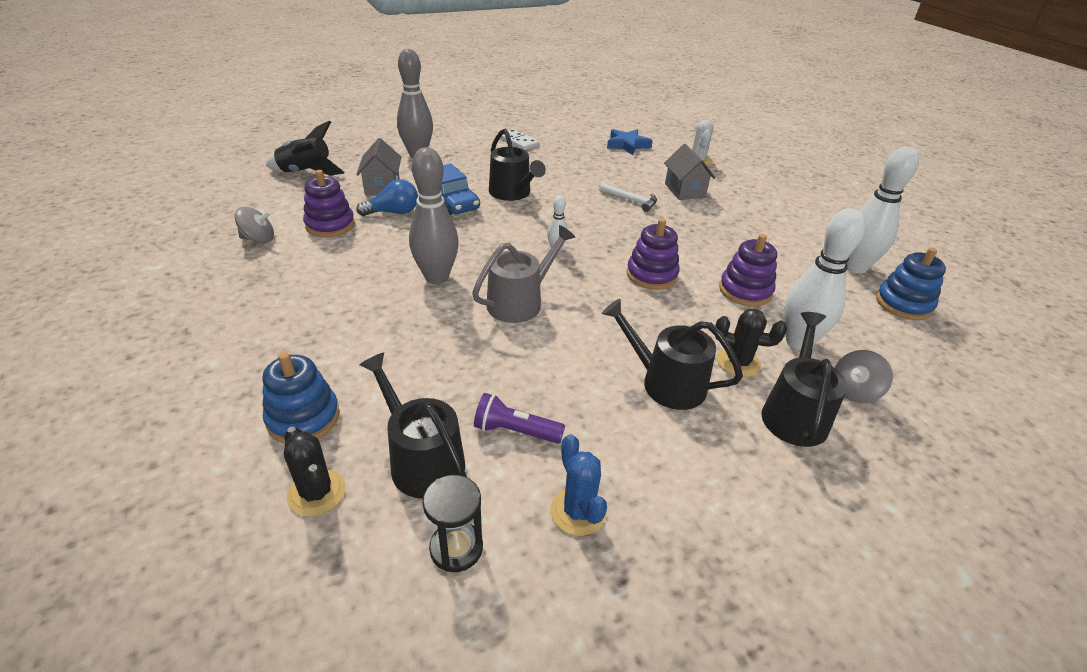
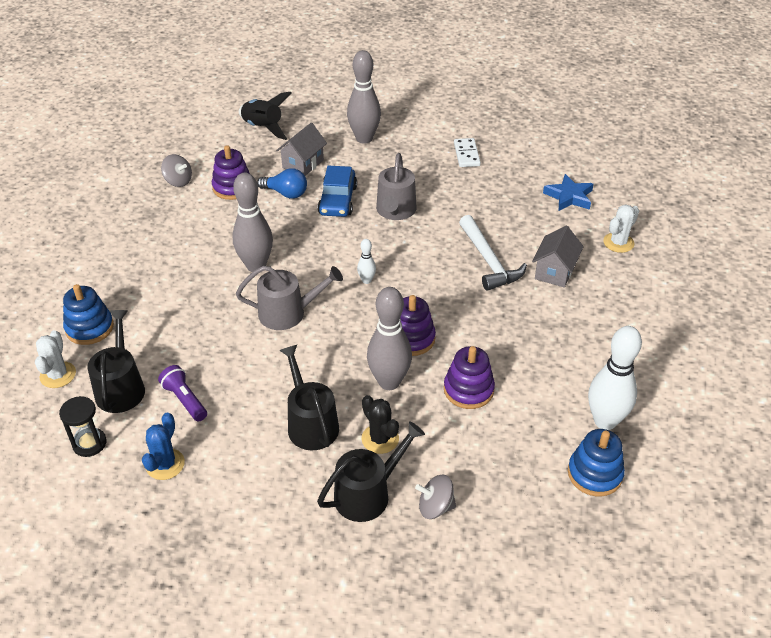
camera: 40 degrees right, 5 degrees up
black cactus [284,427,345,517] -> white cactus [35,330,76,388]
black watering can [489,129,546,201] -> grey watering can [376,153,416,220]
white hammer [599,183,657,212] -> white hammer [459,215,527,291], size x1.65
white bowling pin [784,208,865,350] -> none
none -> grey bowling pin [367,287,412,390]

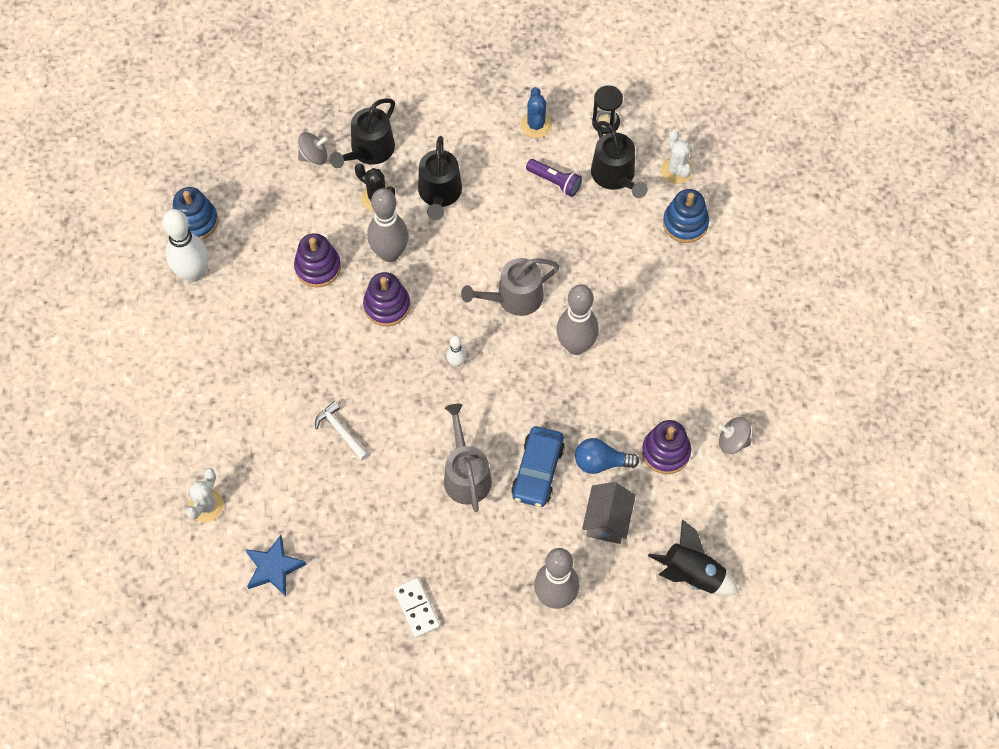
camera: 160 degrees right, 20 degrees up
black watering can [279,345,339,450] -> black watering can turned 45 degrees clockwise [418,136,462,220]
blue car [318,166,357,217] -> blue car turned 150 degrees counterclockwise [511,426,565,507]
white hammer [459,215,527,291] -> white hammer [315,401,369,460], size x0.61
grey house [532,226,584,288] -> none

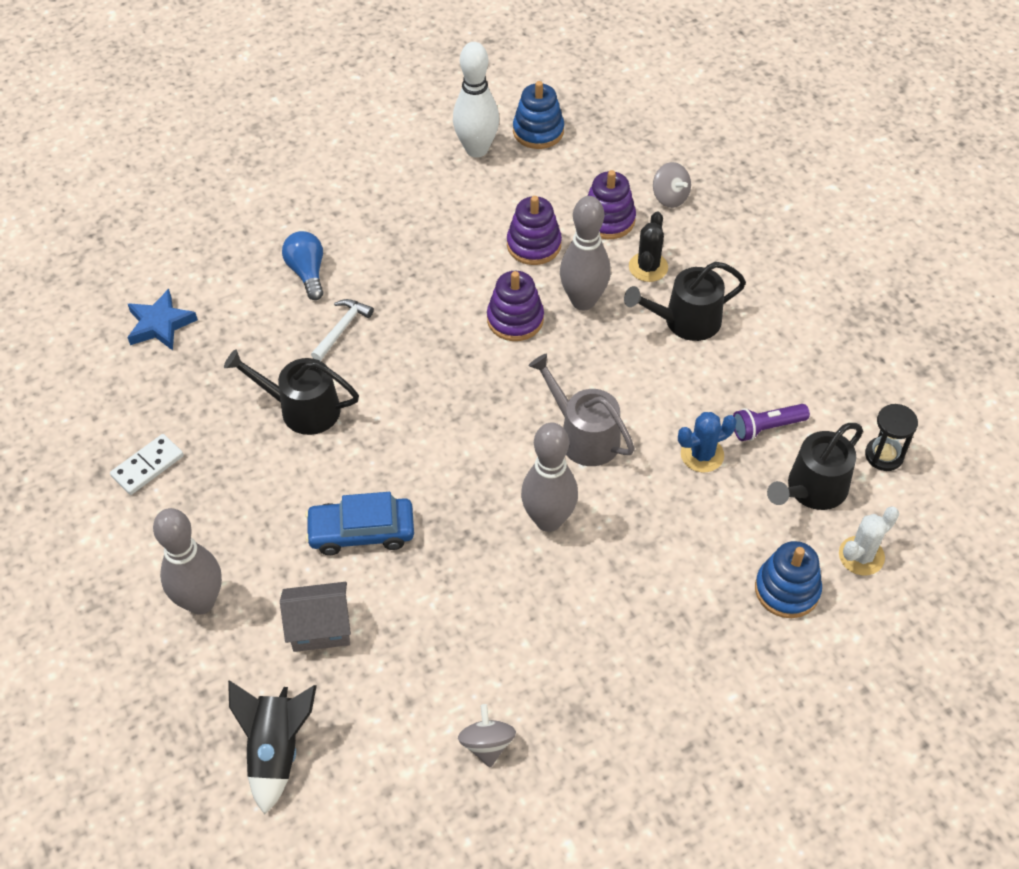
camera: 70 degrees right, 10 degrees down
white cactus [186,468,224,522] -> none
black watering can [330,98,395,168] -> black watering can moved to [224,349,359,435]
grey watering can [444,404,492,512] -> none
white bowling pin [446,335,466,367] -> none
blue cactus [520,87,552,138] -> blue cactus moved to [678,412,737,472]
purple flashlight [526,159,582,197] -> purple flashlight turned 60 degrees clockwise [733,404,810,441]
blue light bulb [575,438,639,474] -> blue light bulb moved to [282,231,323,300]
purple stacking toy [642,420,691,474] -> purple stacking toy moved to [587,170,636,239]

